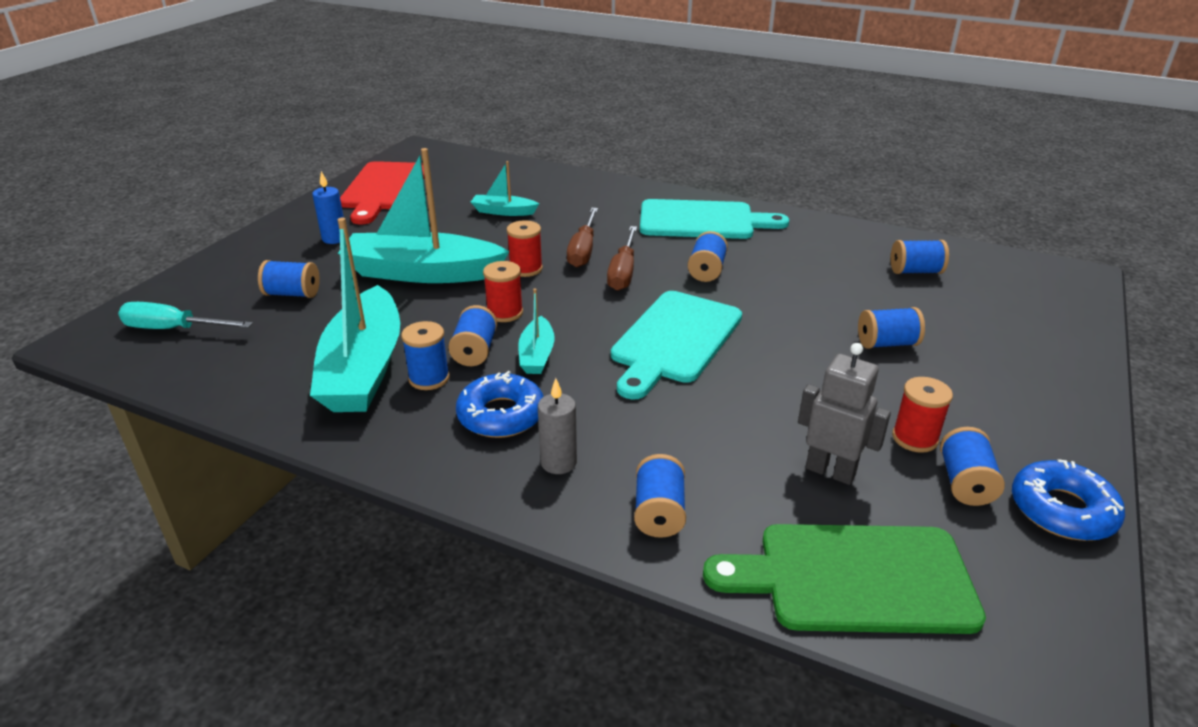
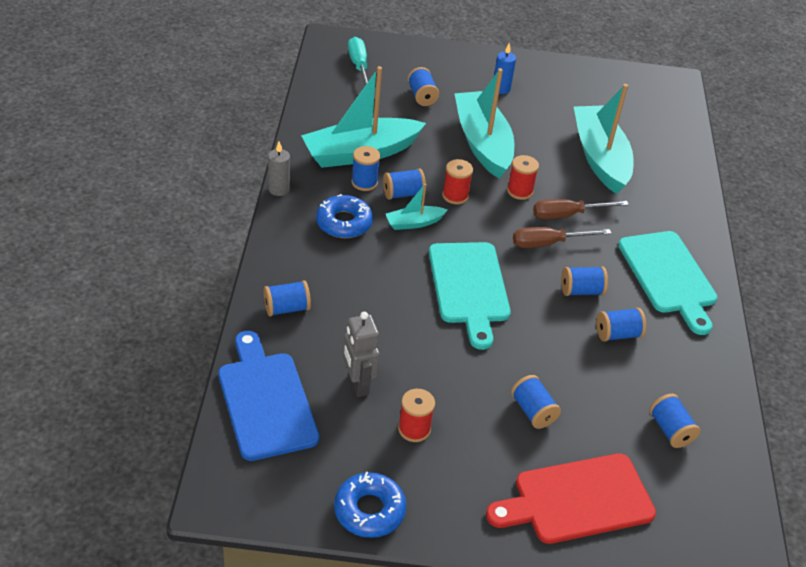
camera: 65 degrees right, 10 degrees up
red cutting board [340,161,425,225] -> red cutting board moved to [486,453,656,544]
turquoise boat [471,161,539,216] -> turquoise boat [574,84,634,194], size x2.13
grey candle [538,378,577,474] -> grey candle moved to [268,141,290,196]
turquoise cutting board [611,291,742,400] -> turquoise cutting board turned 105 degrees counterclockwise [429,242,511,350]
green cutting board [703,524,986,634] -> blue cutting board [218,331,319,461]
grey robot [798,343,891,485] -> grey robot turned 150 degrees clockwise [343,312,380,397]
blue spool [940,427,1005,506] -> blue spool moved to [596,308,646,342]

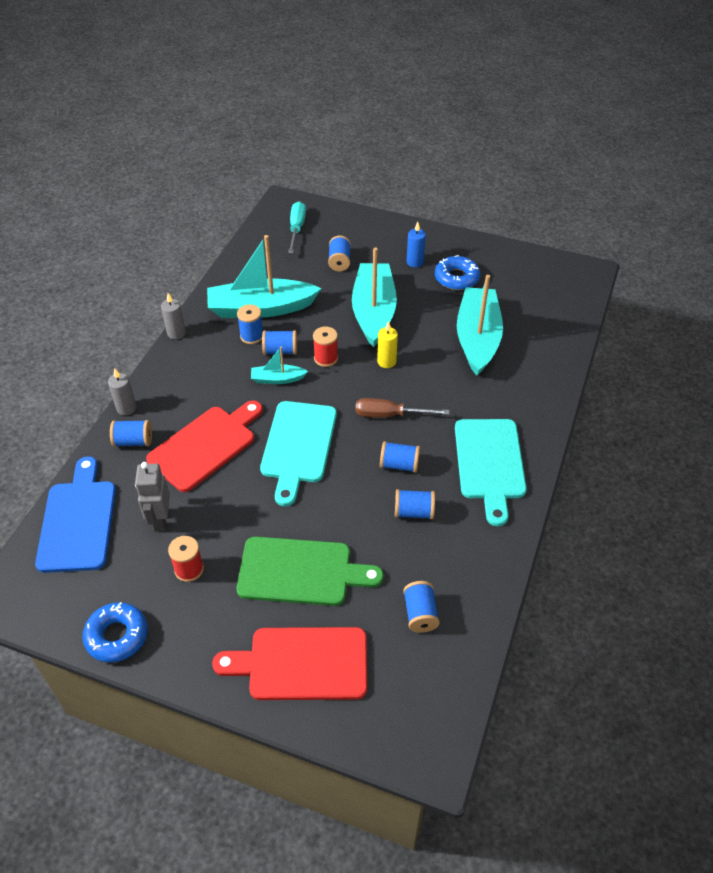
camera: 20 degrees right, 5 degrees up
blue donut [316,194,373,238] -> blue donut moved to [435,255,480,290]
red spool [507,155,539,200] -> yellow candle [377,321,398,368]
blue spool [511,375,561,429] -> green cutting board [237,537,384,606]
brown screwdriver [533,199,629,219] -> none
none -> grey candle [108,368,137,415]
none -> red cutting board [146,400,263,492]

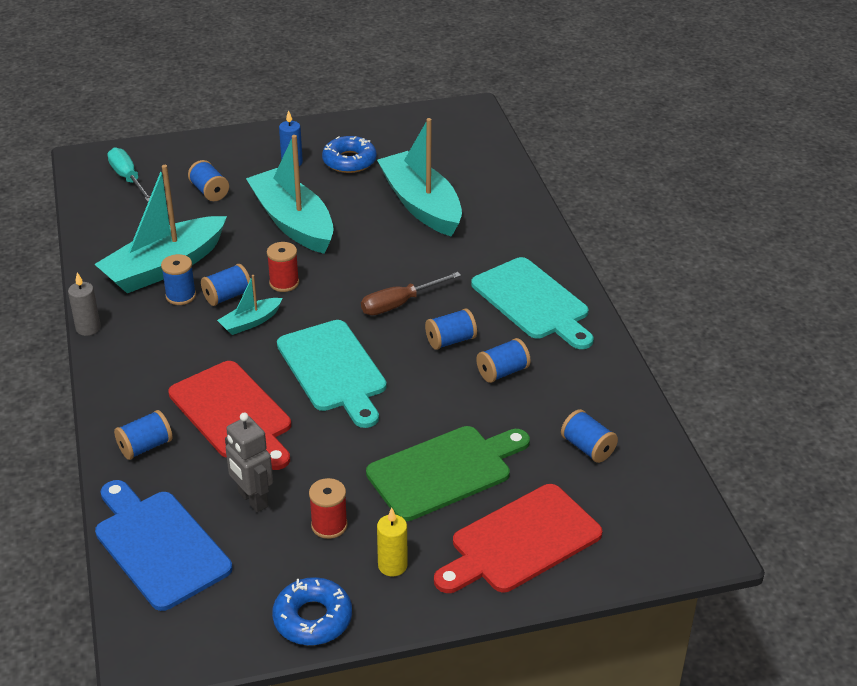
camera: 35 degrees left, 10 degrees down
grey candle [108,368,137,415] -> none
red cutting board [146,400,263,492] -> red cutting board turned 135 degrees clockwise [168,361,291,470]
yellow candle [377,321,398,368] -> yellow candle moved to [377,508,407,577]

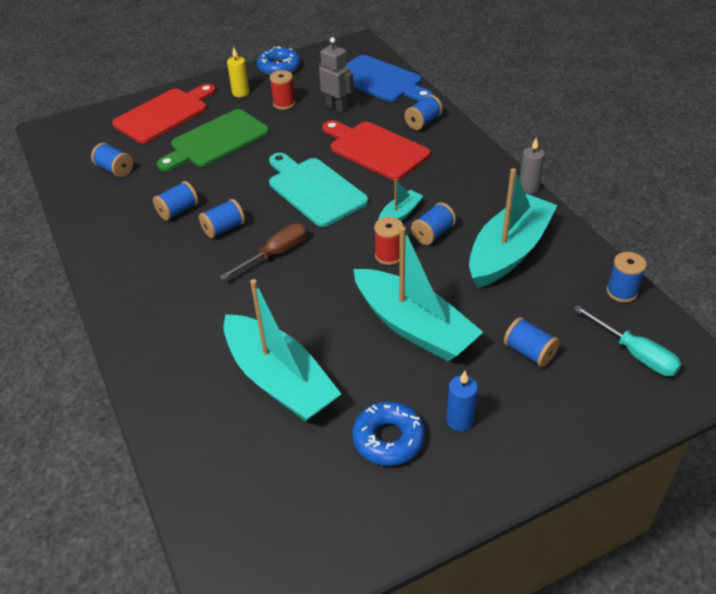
camera: 170 degrees right, 5 degrees up
blue spool [161,254,196,305] -> blue spool moved to [607,252,647,302]
turquoise cutting board [471,257,594,349] -> none

